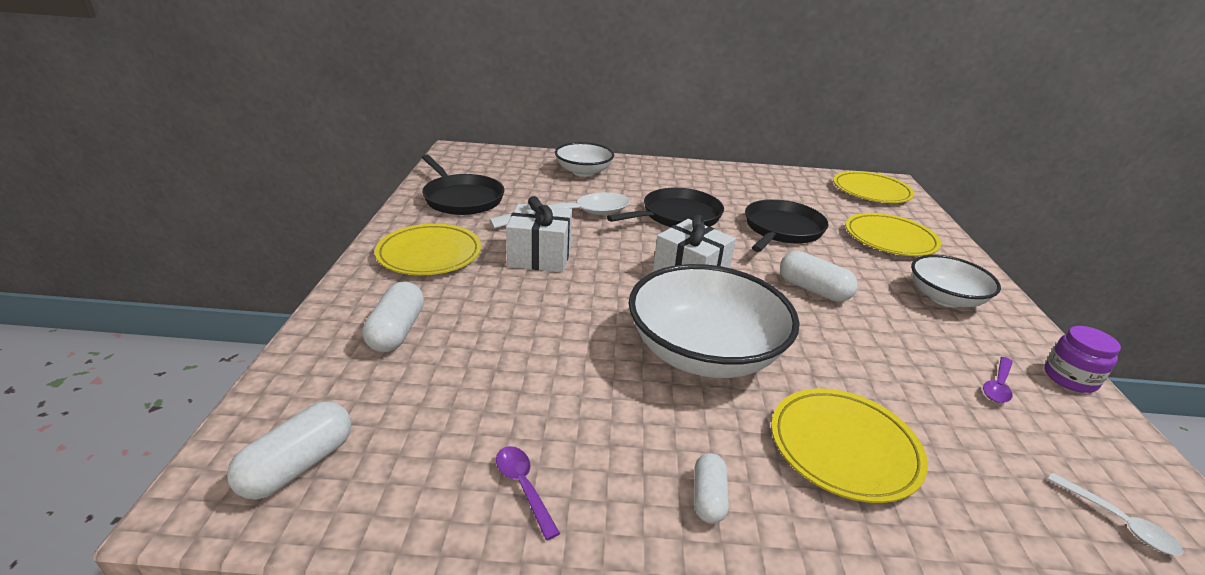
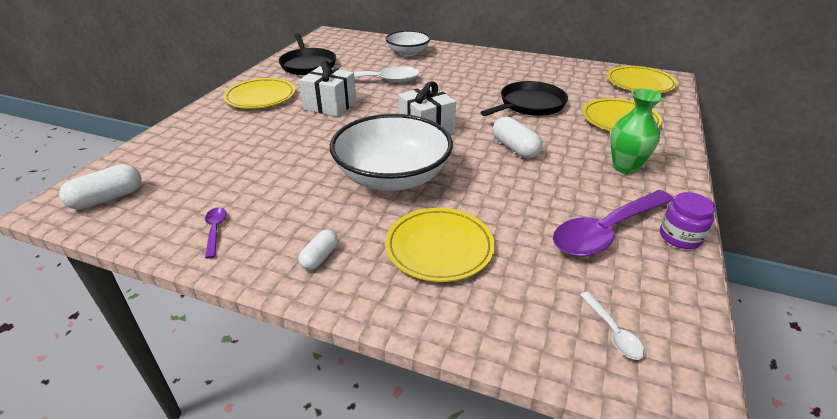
camera: 20 degrees right, 5 degrees up
white capsule [363,281,424,352] -> none
black pan [607,188,724,227] -> none
white bowl [911,255,1001,308] -> green vase [610,89,663,174]
purple spoon [983,357,1013,403] -> purple spoon [553,190,674,256], size x2.30

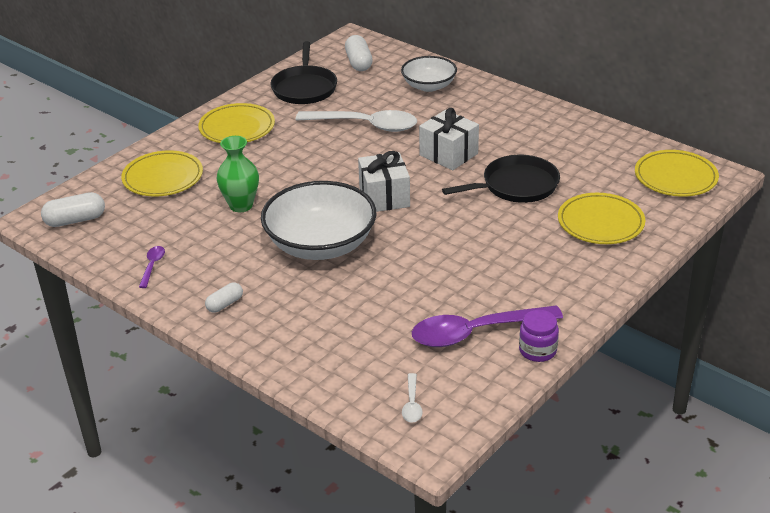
camera: 20 degrees right, 0 degrees up
white gift [299,61,356,117] -> white gift moved to [419,108,479,170]
yellow plate [385,208,495,282] -> yellow plate moved to [121,150,203,197]
white capsule [493,116,543,158] -> white capsule moved to [345,35,372,71]
green vase [610,89,663,174] -> green vase moved to [217,136,259,212]

